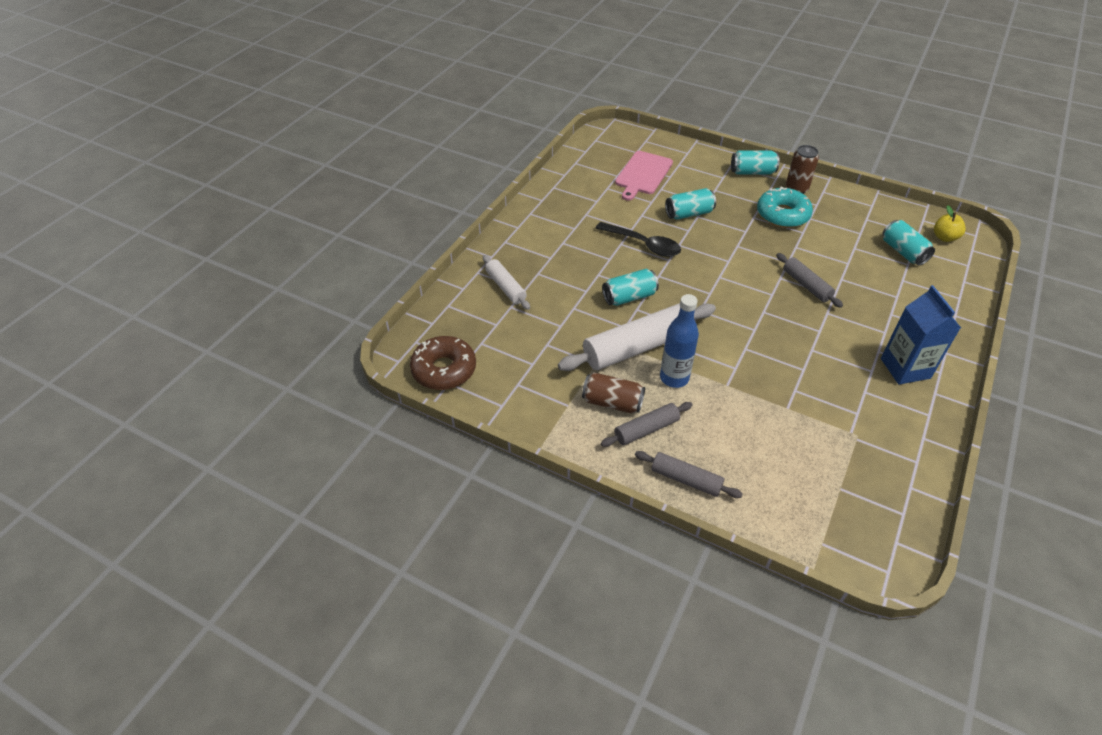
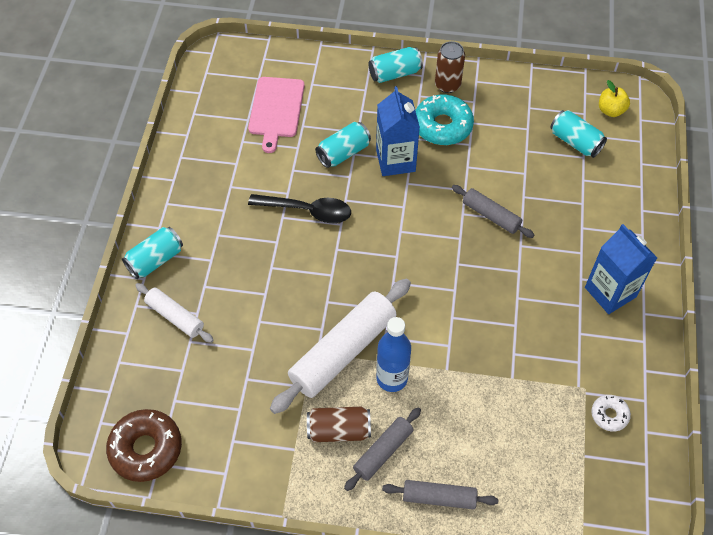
camera: 20 degrees left, 10 degrees up
turquoise can [602,269,659,306] -> turquoise can moved to [122,227,183,279]
none -> blue carton [376,86,420,176]
none -> white donut [591,395,631,432]

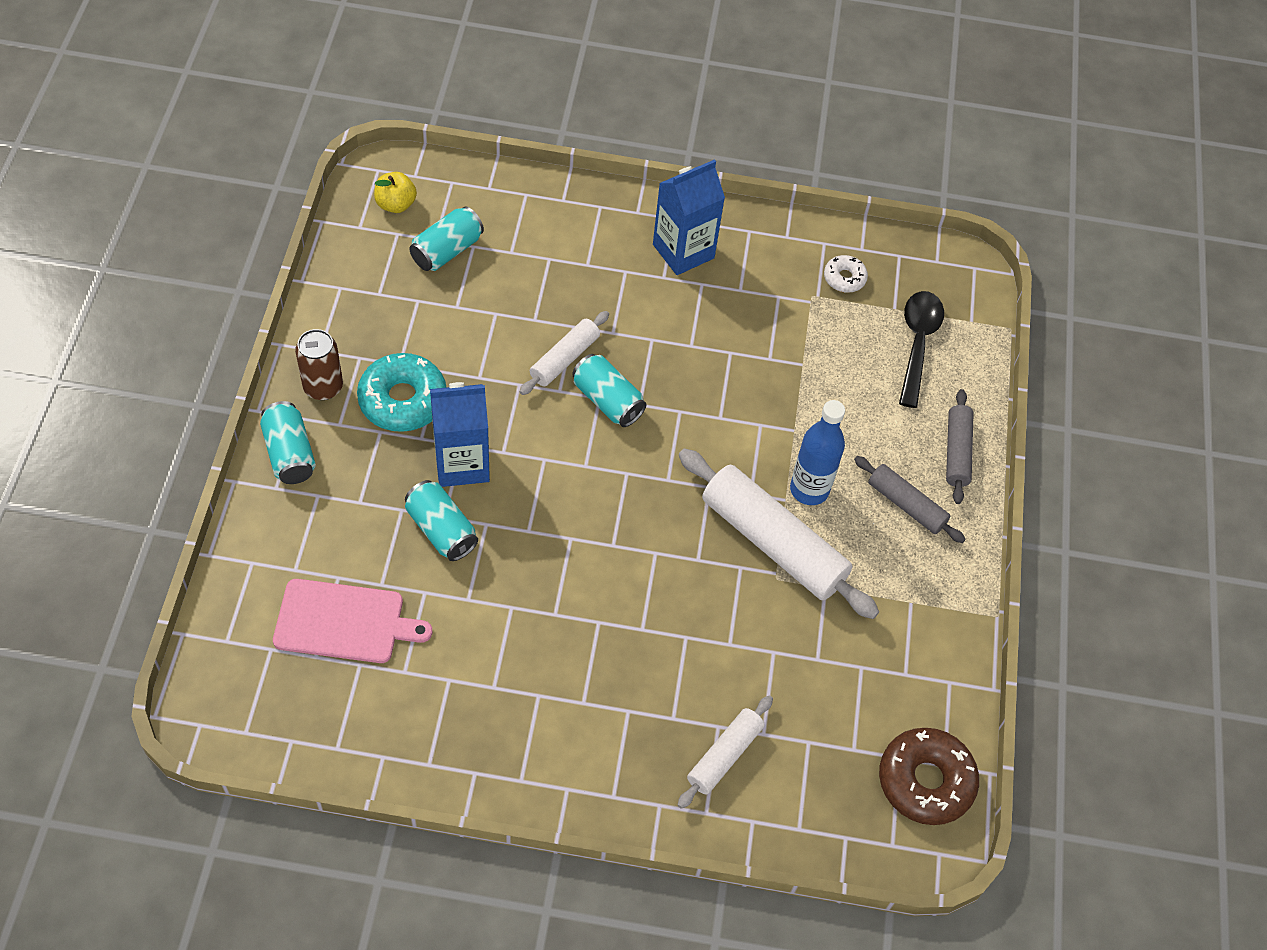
camera: 95 degrees left, 0 degrees up
turquoise can [122,227,183,279] -> turquoise can moved to [572,354,646,427]
black spoon [248,194,351,223] -> black spoon moved to [899,291,944,408]
brown can [307,407,371,442] -> none
grey rolling pin [452,185,534,238] -> white rolling pin [520,311,609,395]

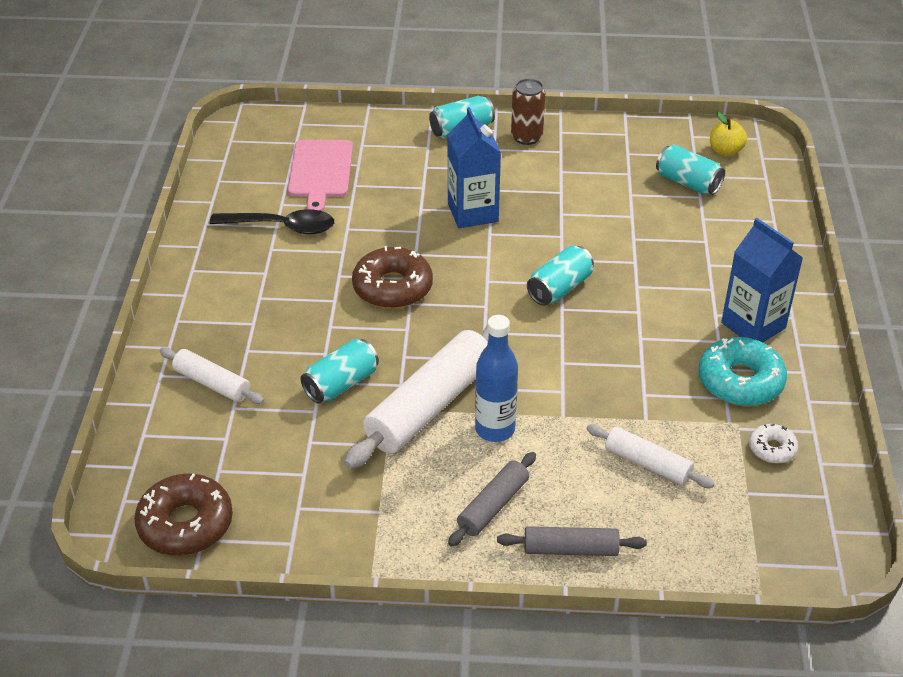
camera: 90 degrees right, 15 degrees down
turquoise donut [357,353,446,432] -> turquoise donut moved to [698,337,787,406]
turquoise can [405,480,478,561] -> turquoise can moved to [300,339,379,404]
white rolling pin [520,311,609,395] -> white rolling pin moved to [587,424,714,488]
black spoon [899,291,944,408] -> black spoon moved to [210,209,334,234]
none -> brown donut [352,246,433,309]

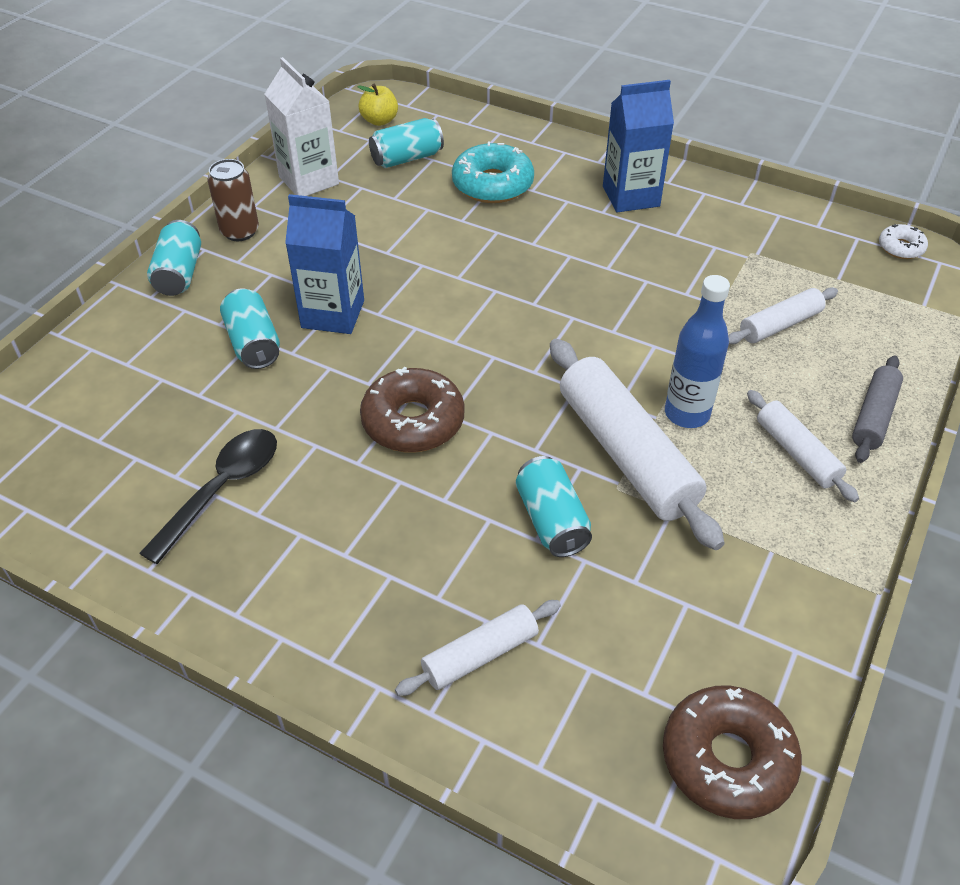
camera: 65 degrees left, 5 degrees up
pink cutting board [288,140,353,211] -> none
grey rolling pin [448,452,536,547] -> white rolling pin [747,390,859,502]
turquoise can [527,245,594,306] -> turquoise can moved to [220,288,280,369]
turquoise donut [698,337,787,406] -> turquoise donut moved to [452,141,534,203]
white donut [749,424,798,464] -> white donut moved to [879,224,928,259]
none -> white carton [264,57,339,196]

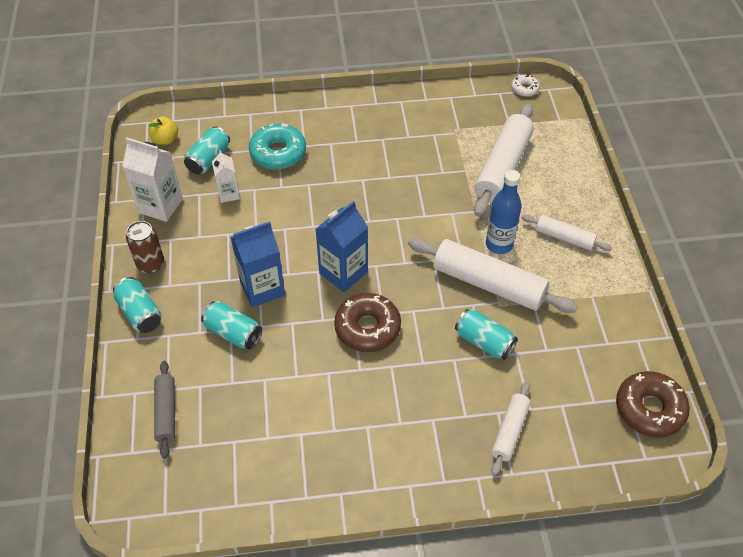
camera: 35 degrees left, 5 degrees up
black spoon [139,429,277,564] -> none
blue carton [603,80,674,212] -> blue carton moved to [316,201,368,292]
white rolling pin [728,287,838,344] -> white rolling pin [474,103,534,217], size x1.84
grey rolling pin [852,355,903,463] -> grey rolling pin moved to [154,361,175,459]
none -> white carton [212,150,240,203]

